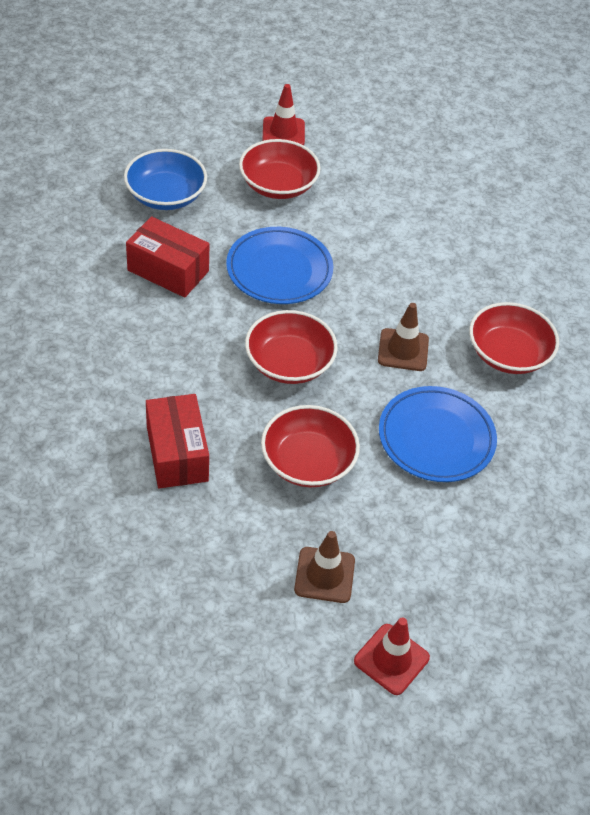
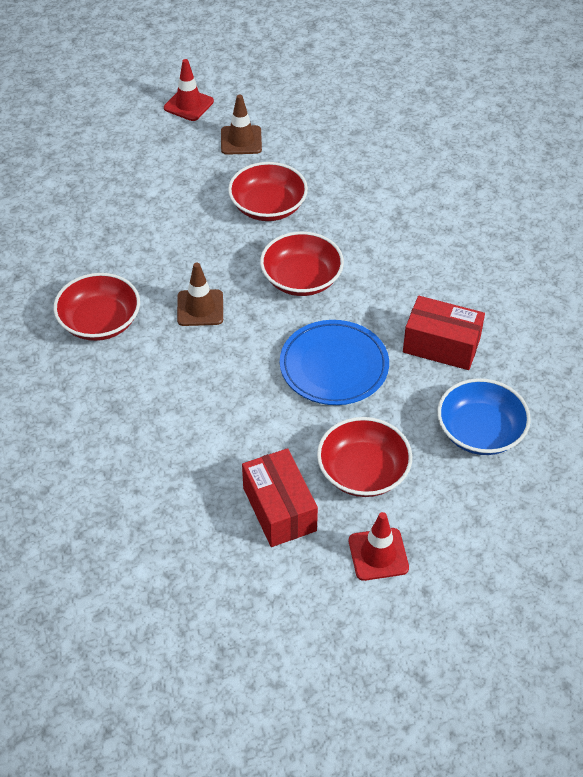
camera: 175 degrees right, 0 degrees up
red box [146,394,209,489] -> red box moved to [242,448,318,547]
blue plate [379,386,497,482] -> none

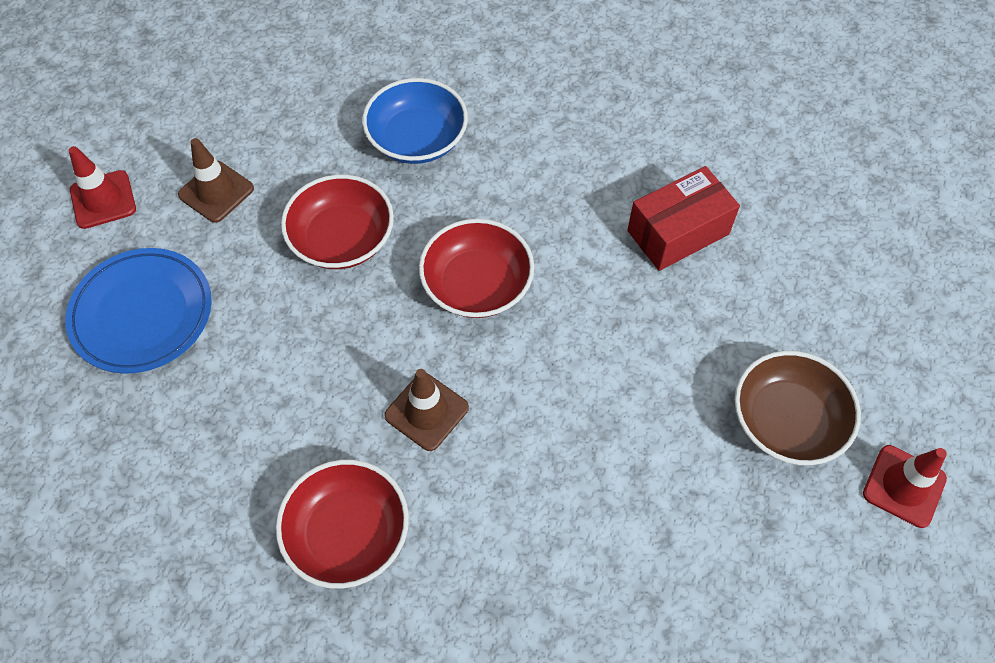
camera: 50 degrees left, 10 degrees up
red box [242,448,318,547] -> none
blue plate [280,320,389,405] -> blue plate moved to [65,248,212,374]
red bowl [317,417,412,497] -> brown bowl [735,351,861,465]
blue bowl [437,378,531,455] -> blue bowl moved to [362,78,468,164]

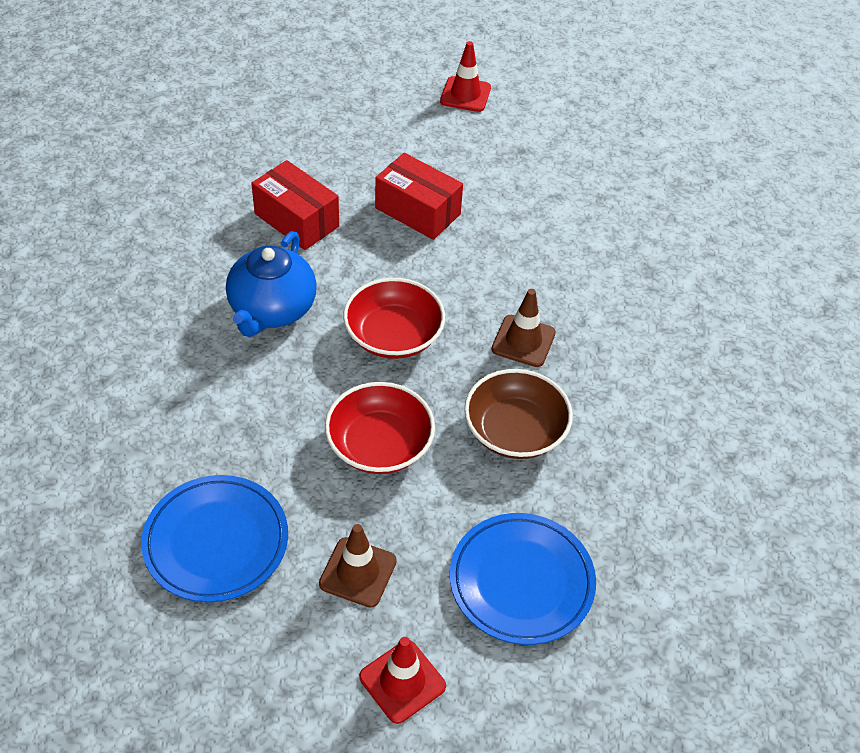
camera: 110 degrees left, 10 degrees down
red bowl [276,460,409,589] -> none
blue bowl [362,78,468,164] -> none
brown bowl [735,351,861,465] -> brown bowl moved to [464,369,573,459]
none -> blue plate [141,475,288,603]
none -> blue teapot [226,231,317,337]
none -> red box [375,153,463,240]

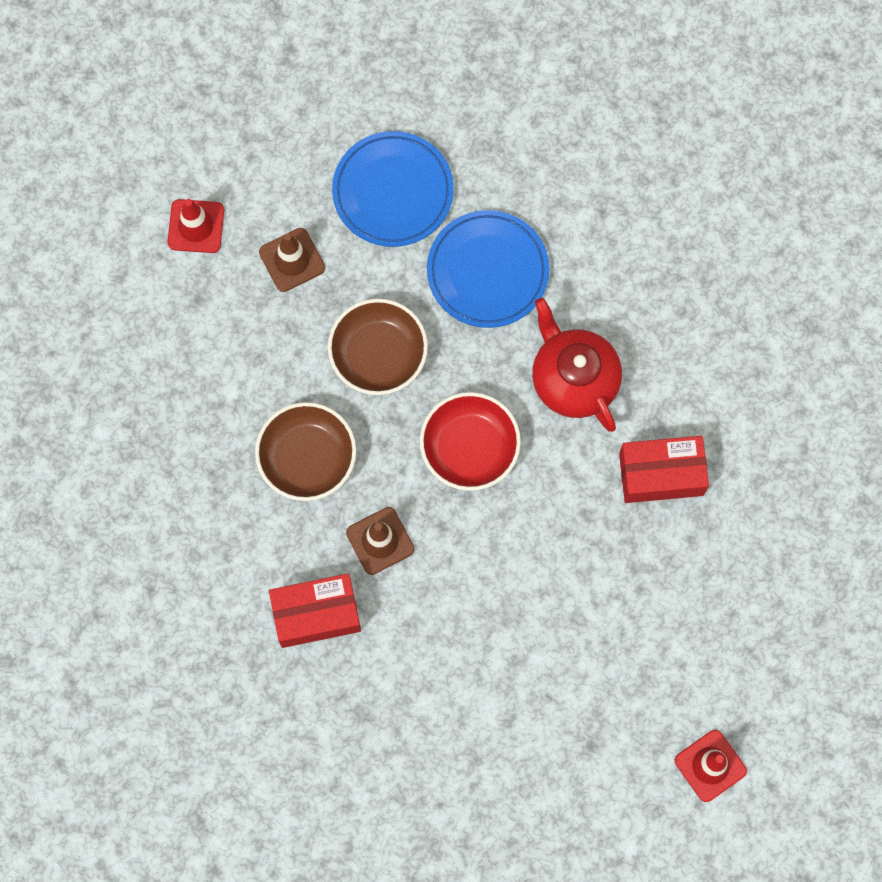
camera: 135 degrees right, 25 degrees up
blue teapot [226,231,317,337] -> red teapot [532,298,622,432]
red bowl [325,382,435,474] -> brown bowl [328,299,428,395]
red box [375,153,463,240] -> red box moved to [269,573,361,648]
blue plate [450,513,596,645] -> blue plate moved to [427,210,550,328]

